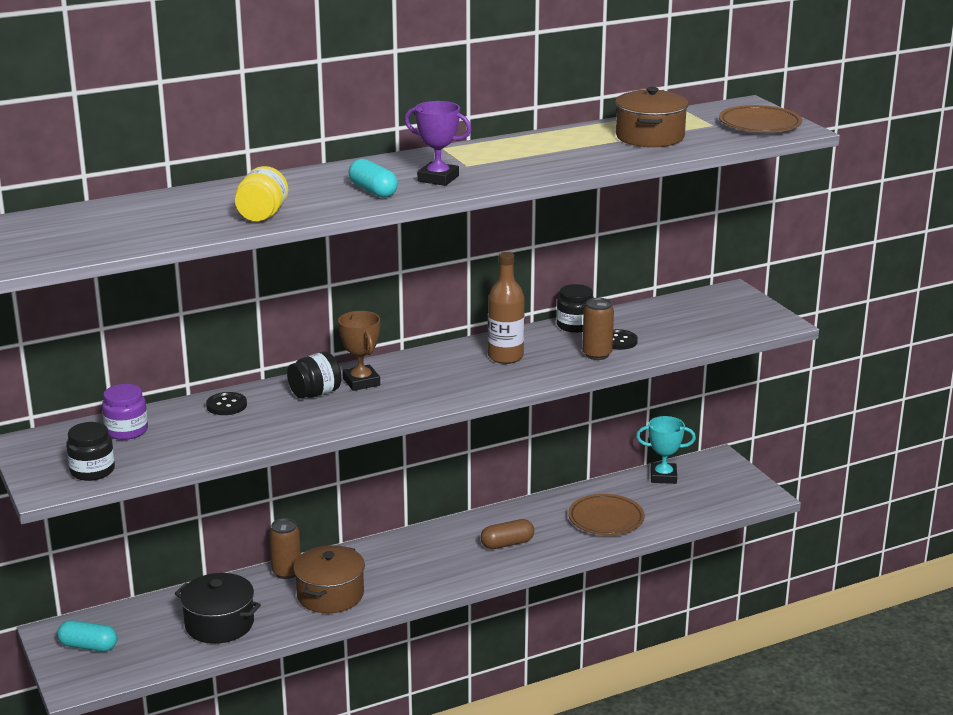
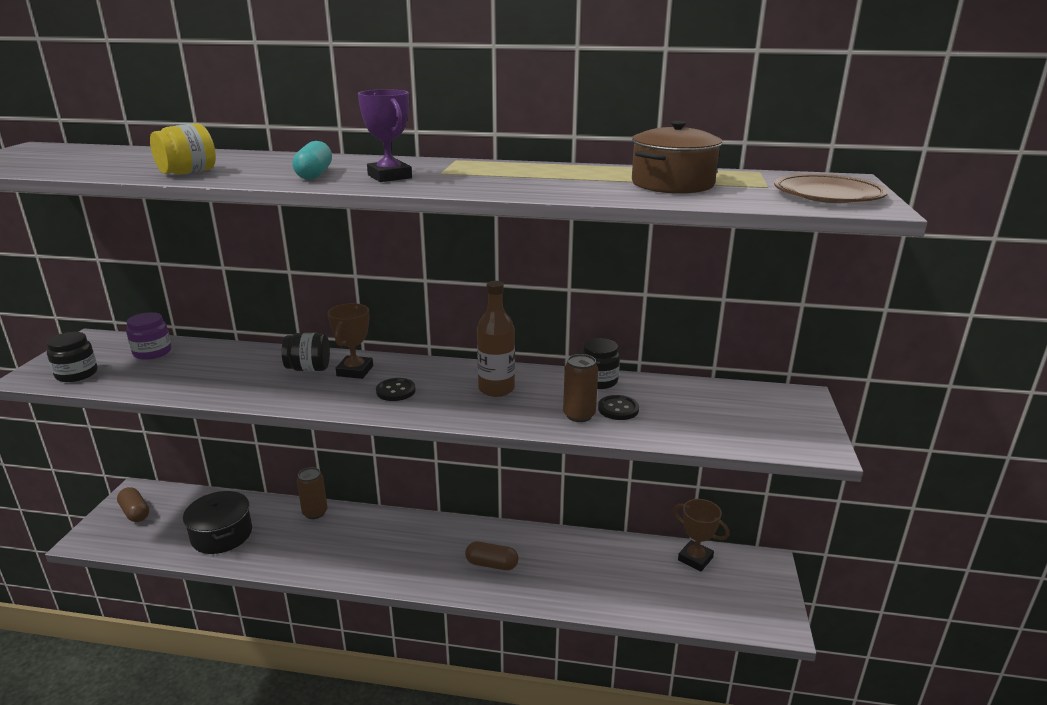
camera: 35 degrees right, 0 degrees up
turquoise capsule [57,620,117,652] -> brown capsule [117,487,149,522]
black button [206,392,247,415] -> black button moved to [376,378,416,401]
brown pot [293,545,365,613] -> none
brown plate [568,494,645,535] -> none
turquoise trophy [636,416,696,484] -> brown trophy [673,499,729,571]

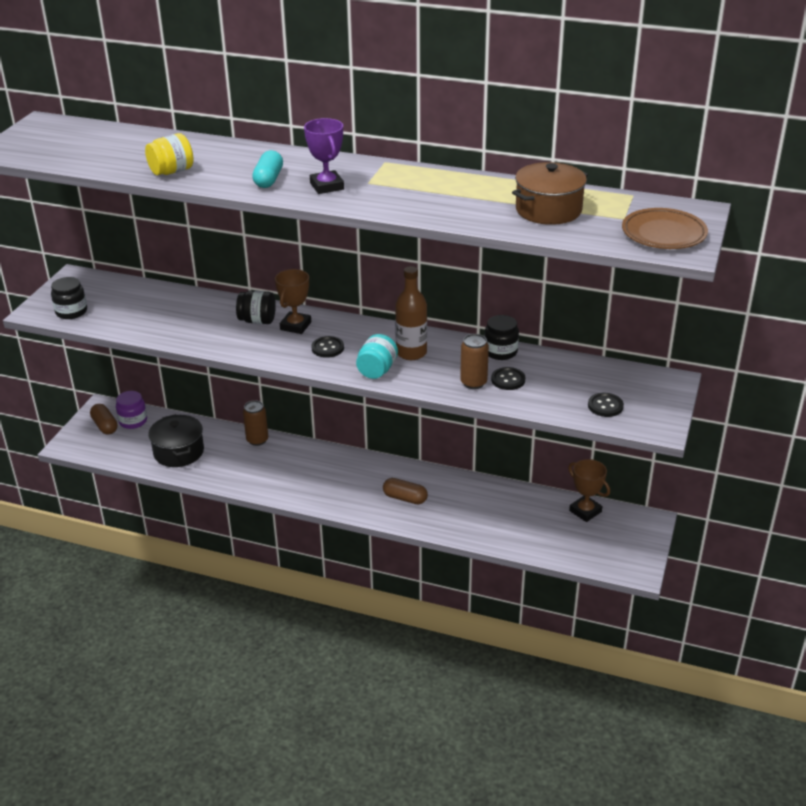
camera: 10 degrees right, 10 degrees up
purple jar [126,312,172,360] -> purple jar moved to [116,391,147,429]
none -> turquoise jar [356,334,398,379]
none -> black button [588,393,624,417]

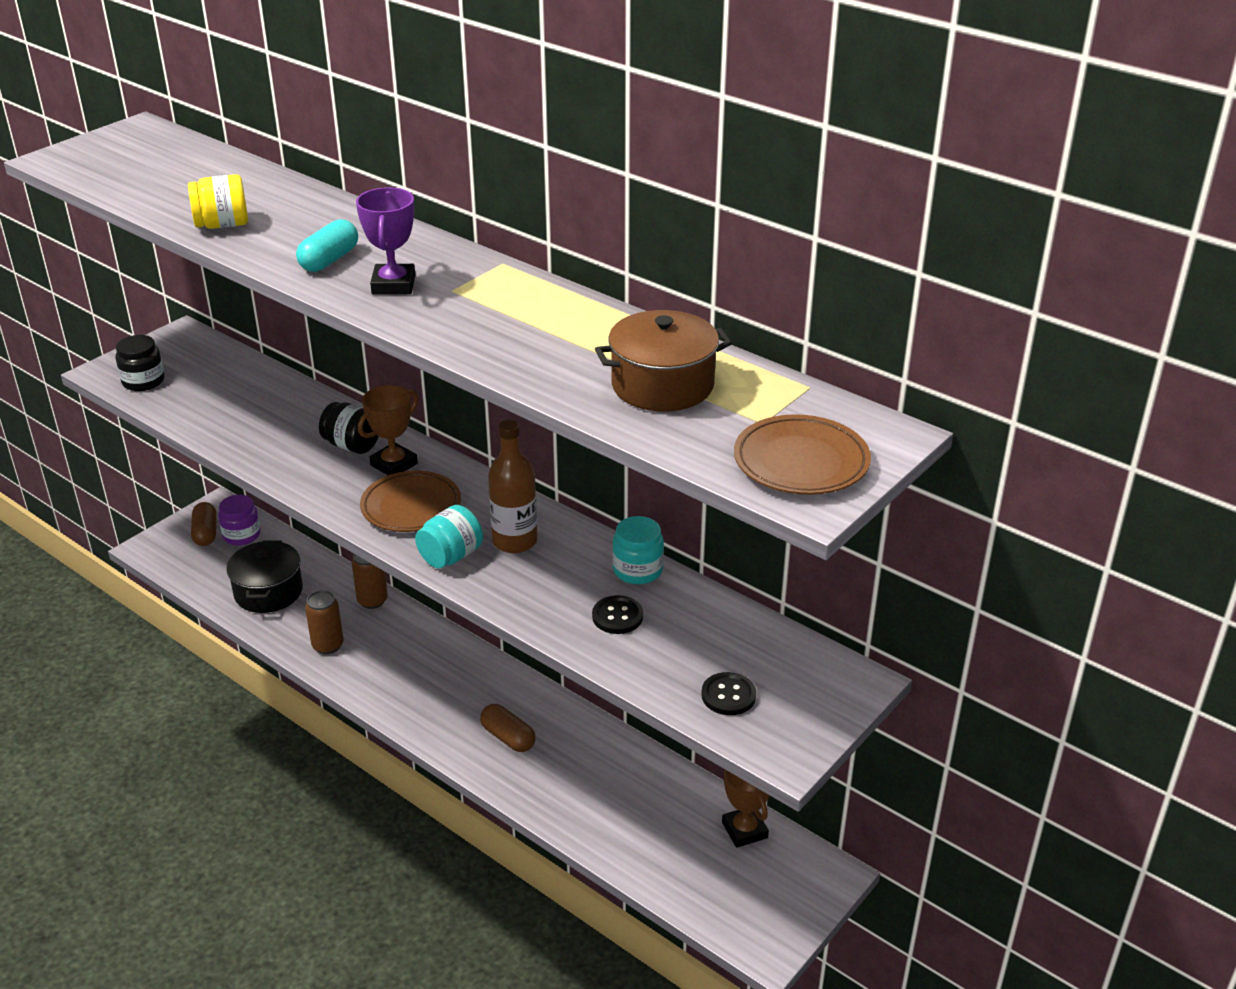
camera: 20 degrees right, 0 degrees up
black button [311,336,344,358] -> brown plate [360,471,461,532]
brown can [460,334,489,389] -> brown can moved to [305,590,344,654]
black jar [484,315,519,360] -> turquoise jar [612,516,664,584]

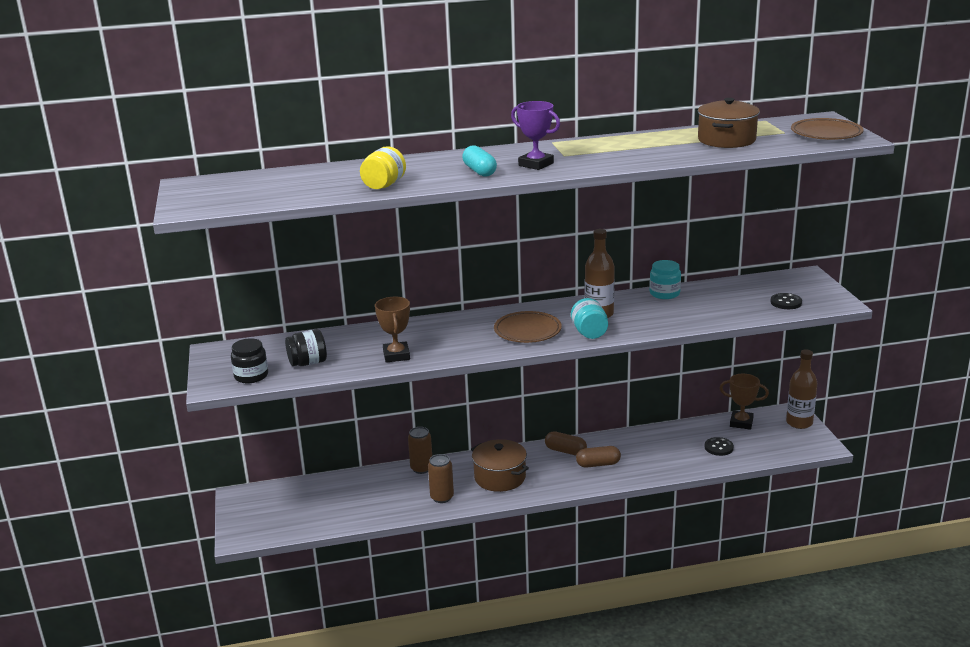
camera: 50 degrees left, 10 degrees down
brown capsule [191,502,217,546] -> brown capsule moved to [545,431,587,456]
purple jar [218,495,261,546] -> none
black pot [226,540,303,613] -> none
black jar [319,402,379,454] -> black jar moved to [285,329,327,366]
brown trophy [358,385,418,475] -> brown trophy moved to [375,297,410,363]
black button [592,595,643,634] -> black button moved to [704,437,734,456]
none -> brown pot [471,439,529,492]
none -> brown bottle [786,349,817,429]

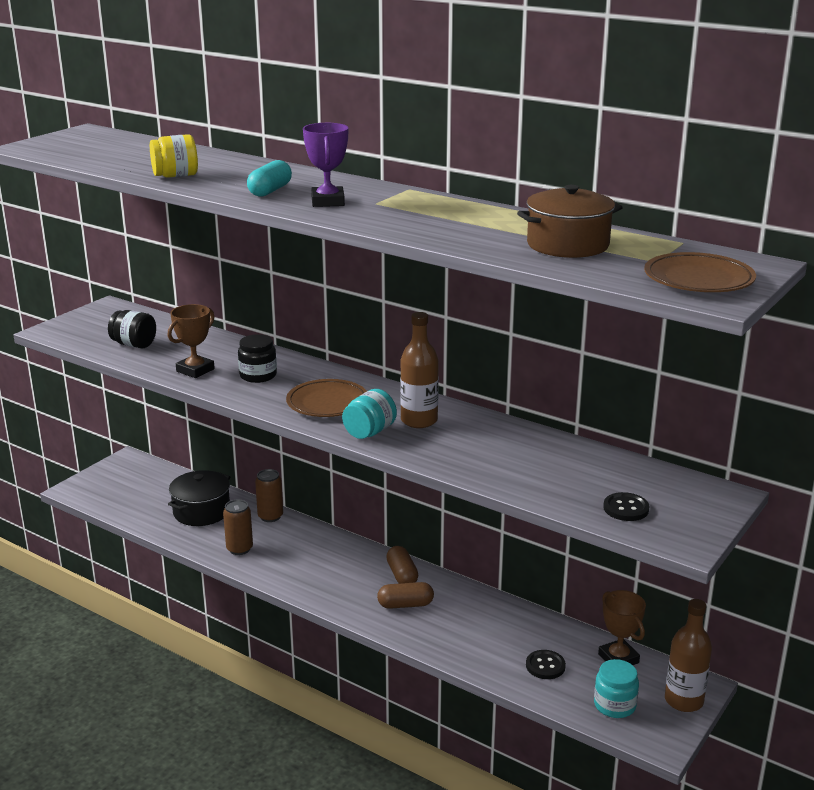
camera: 45 degrees right, 0 degrees up
black jar [231,338,268,383] -> black jar moved to [238,334,277,383]
brown pot [471,439,529,492] -> none
brown capsule [576,446,621,468] -> brown capsule turned 45 degrees counterclockwise [377,582,434,609]
turquoise jar [649,260,681,299] -> turquoise jar moved to [594,659,639,718]
none -> black pot [168,470,231,526]

